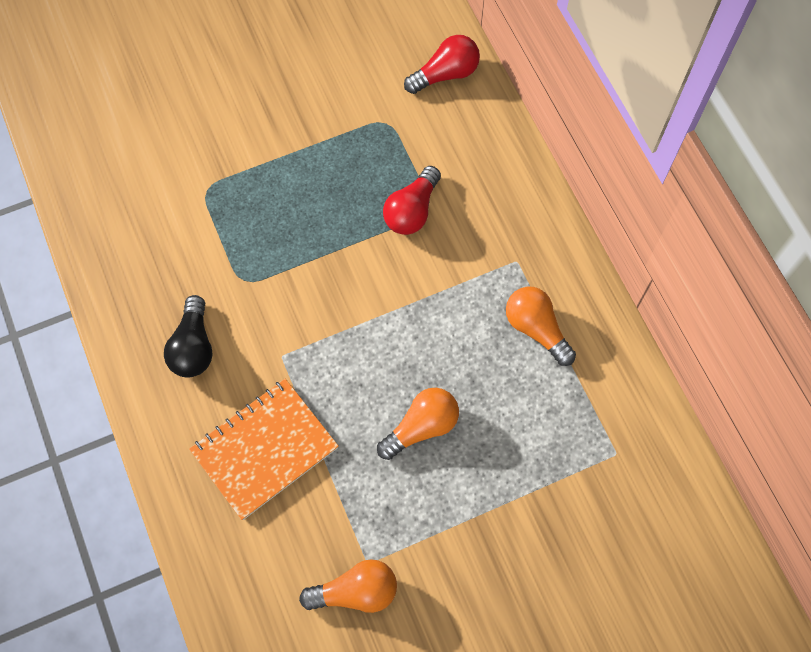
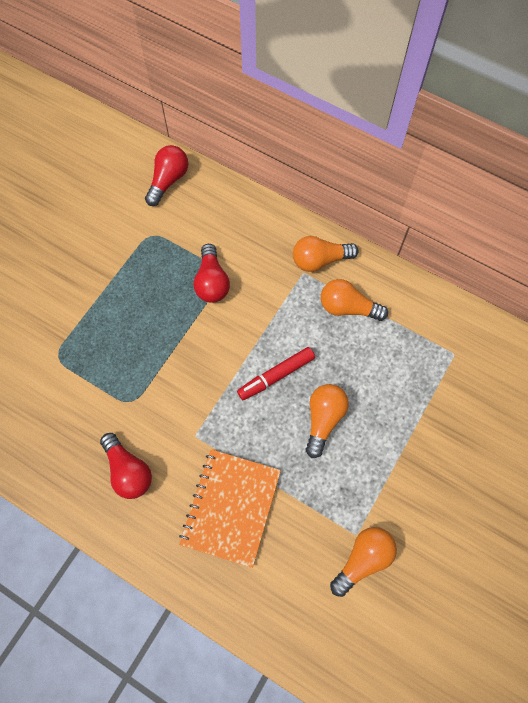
camera: 35 degrees left, 0 degrees up
black light bulb [164,295,213,378] -> red light bulb [100,433,152,499]
none -> red marker [237,347,315,400]
none -> orange light bulb [293,236,358,272]

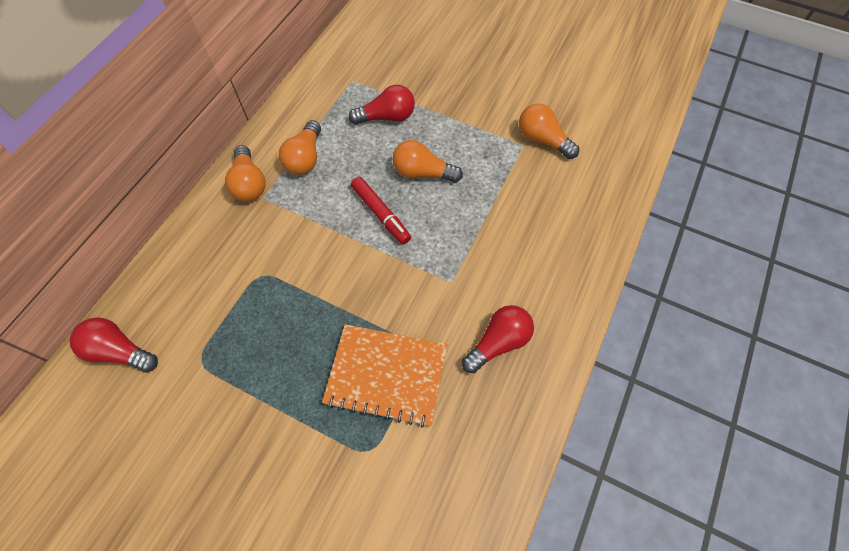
camera: 95 degrees left, 5 degrees down
orange notebook [179,449,281,568] -> orange notebook moved to [322,324,447,428]
red light bulb [193,244,230,303] -> red light bulb moved to [349,85,415,125]

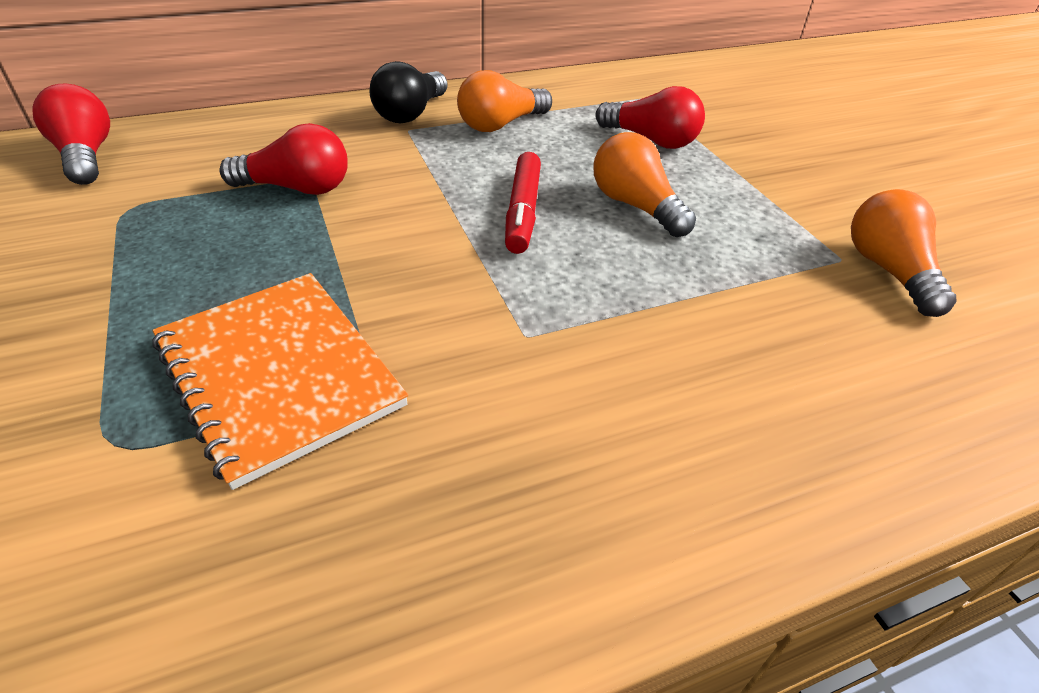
camera: 40 degrees right, 20 degrees down
orange light bulb [225,145,265,202] -> black light bulb [369,61,448,124]
red light bulb [462,305,534,373] -> red light bulb moved to [220,123,348,195]

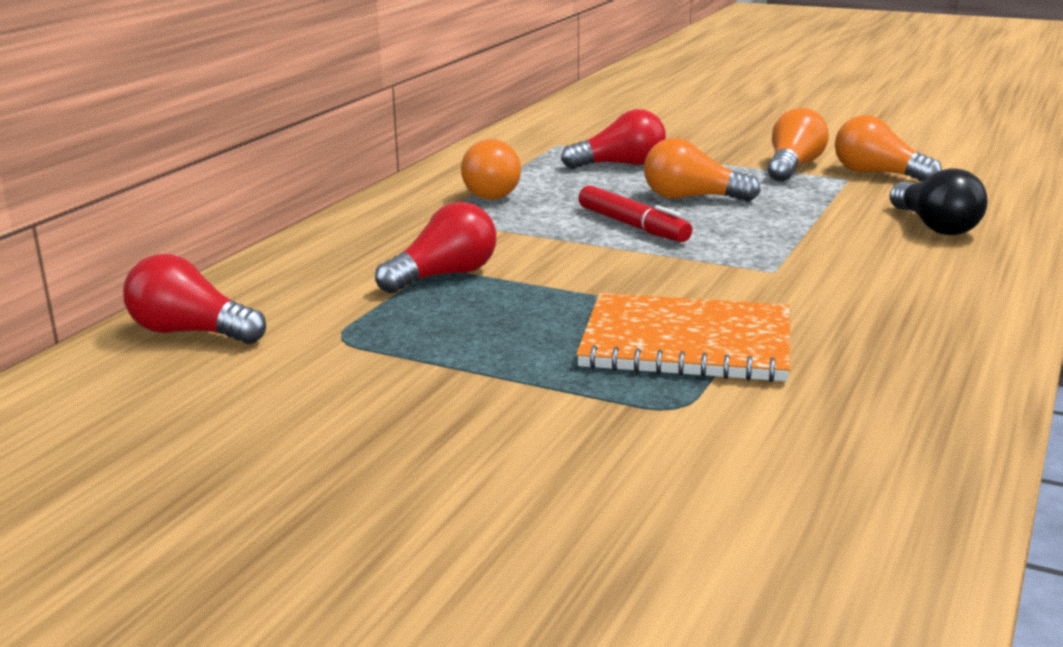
camera: 40 degrees left, 20 degrees down
black light bulb [369,61,448,124] -> black light bulb moved to [889,168,988,235]
none -> orange light bulb [768,108,829,181]

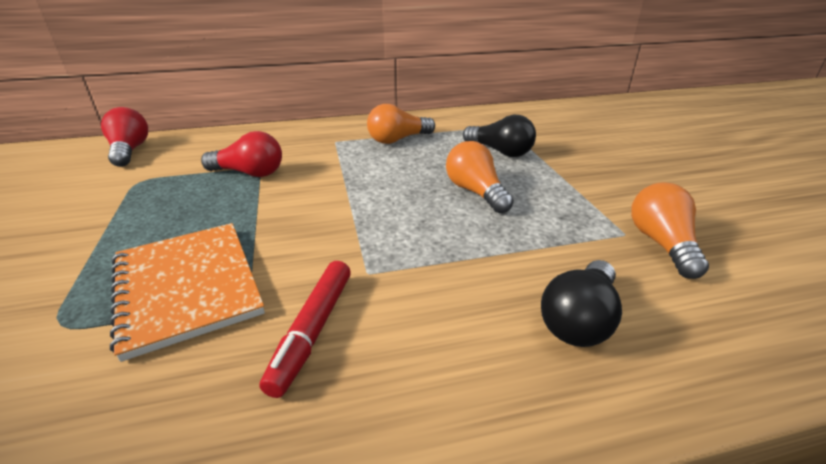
camera: 50 degrees right, 10 degrees up
red light bulb [561,109,666,169] -> black light bulb [463,115,536,157]
red marker [579,186,692,242] -> red marker moved to [259,261,351,398]
orange light bulb [768,108,829,181] -> none

